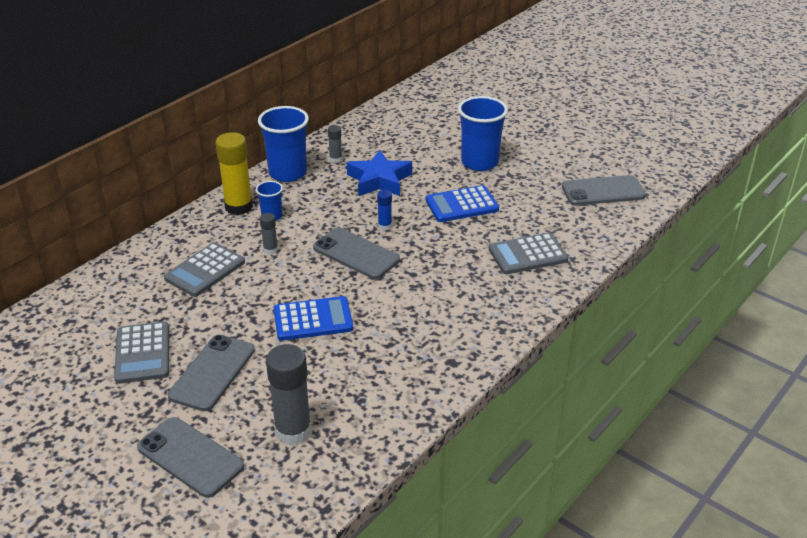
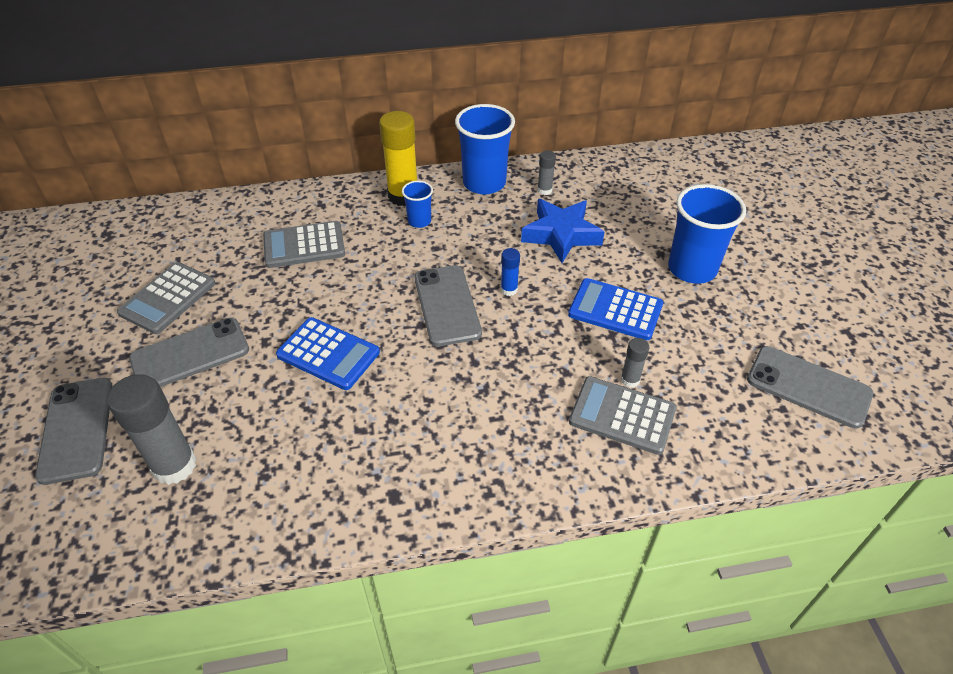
camera: 40 degrees right, 10 degrees up
grey glue stick [260,213,278,254] -> grey glue stick moved to [621,338,649,388]

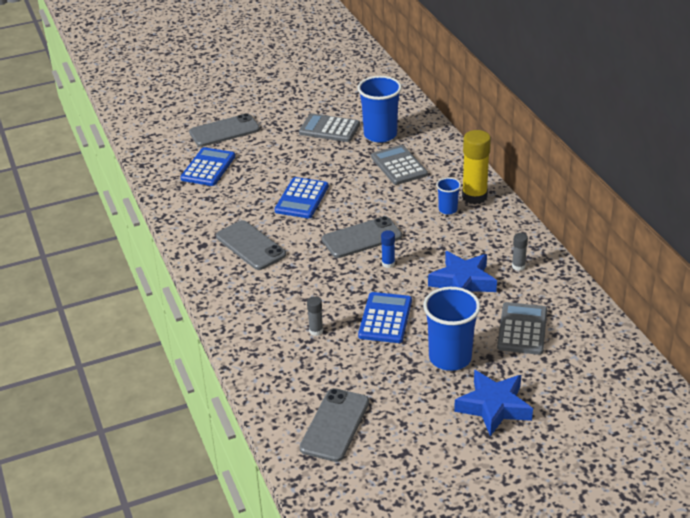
camera: 80 degrees right, 10 degrees down
grey glue stick [107,374,197,485] -> blue calculator [180,147,235,186]
grey phone [129,317,249,387] -> grey phone moved to [216,220,286,270]
blue cup [455,104,515,194] -> blue cup moved to [357,76,402,143]
grey calculator [569,376,677,455] -> grey calculator moved to [497,302,547,355]
none -> blue star [454,370,533,437]

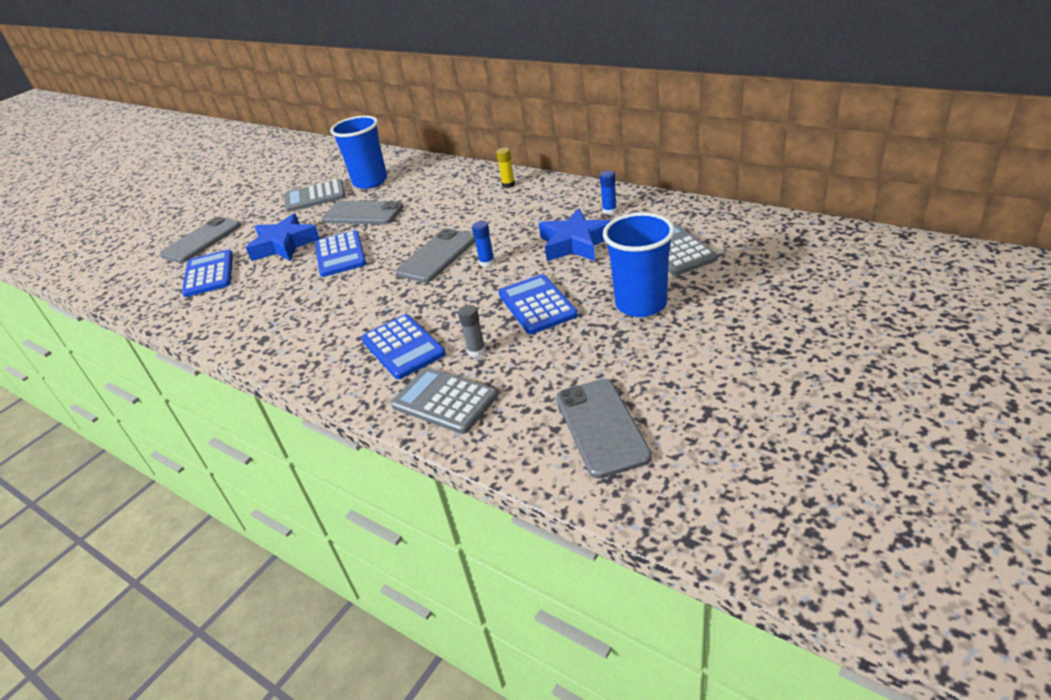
camera: 30 degrees left, 0 degrees up
grey phone [216,220,286,270] -> grey phone moved to [322,201,403,224]
grey calculator [371,145,428,185] -> grey calculator moved to [391,367,498,434]
blue cup [436,178,461,215] -> none
blue star [454,370,533,437] -> blue star moved to [246,214,320,261]
yellow glue stick [462,130,491,204] -> yellow glue stick [496,148,515,188], size x0.49
grey glue stick [512,233,528,271] -> blue glue stick [600,171,617,215]
none -> blue calculator [361,314,446,379]

